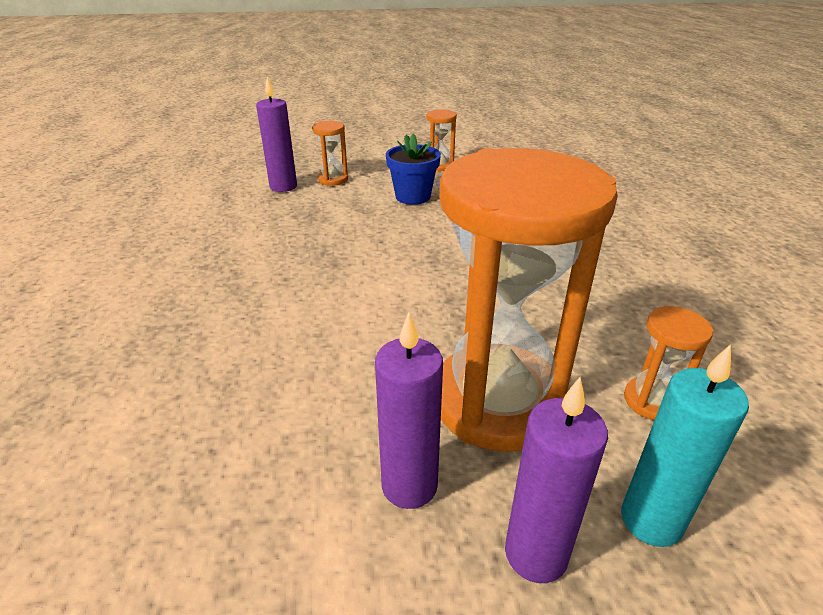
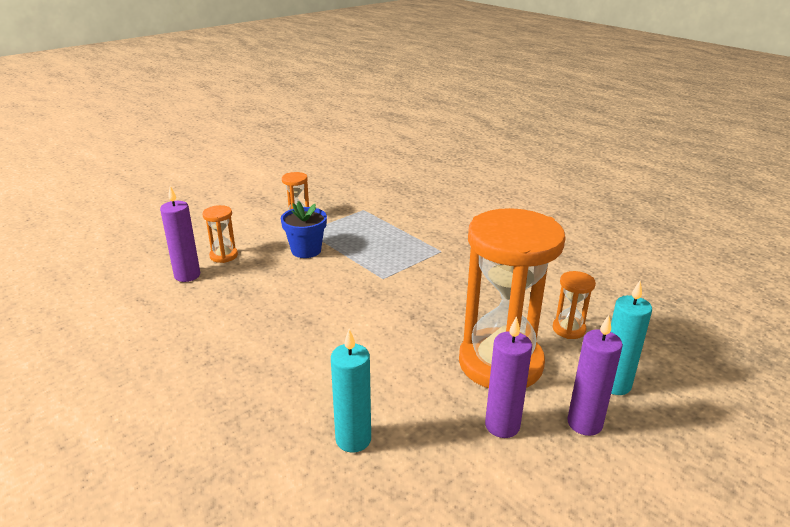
camera: 35 degrees left, 5 degrees down
none -> turquoise candle [331,329,371,452]

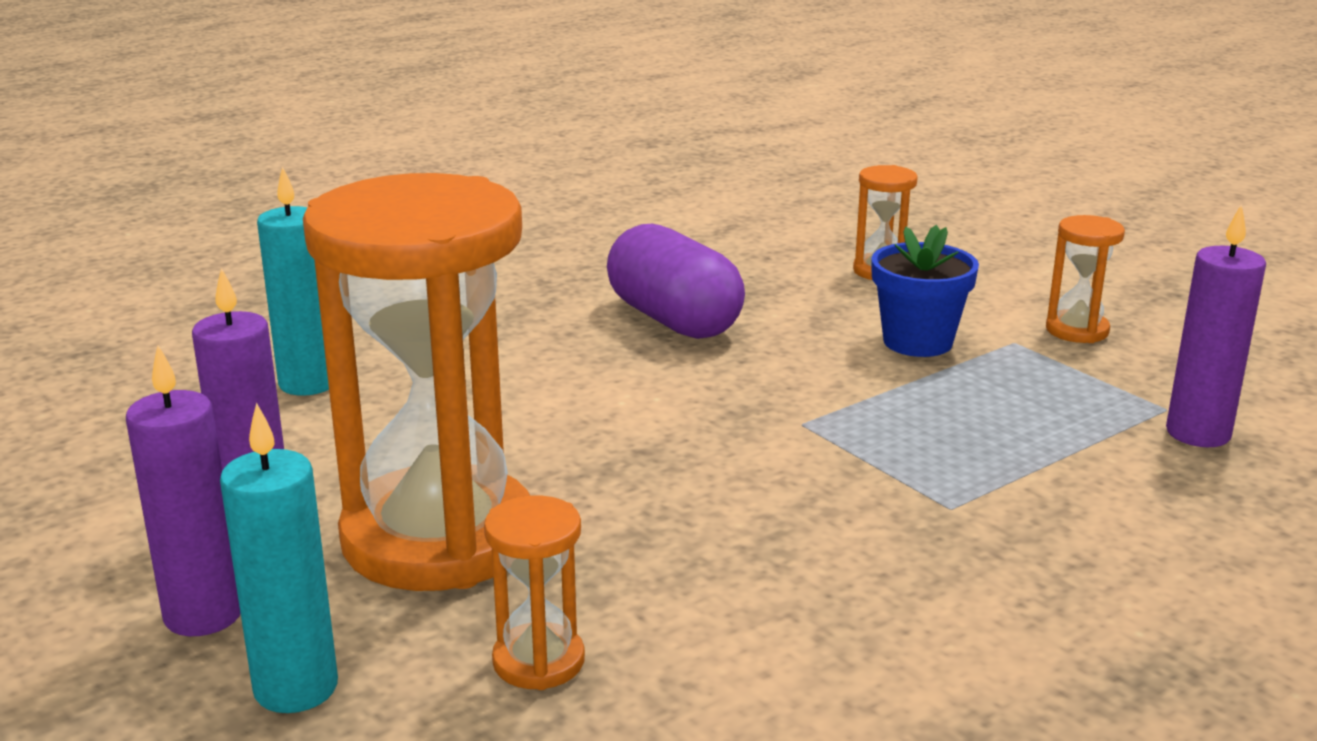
camera: 95 degrees right, 5 degrees down
purple candle [160,186,200,282] -> purple candle moved to [1166,204,1266,447]
none -> purple capsule [607,224,745,339]

